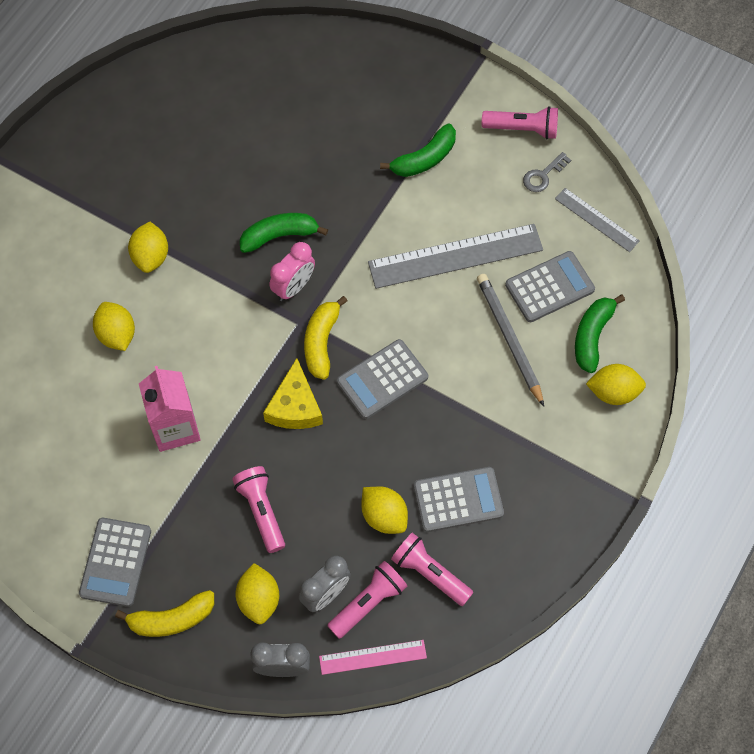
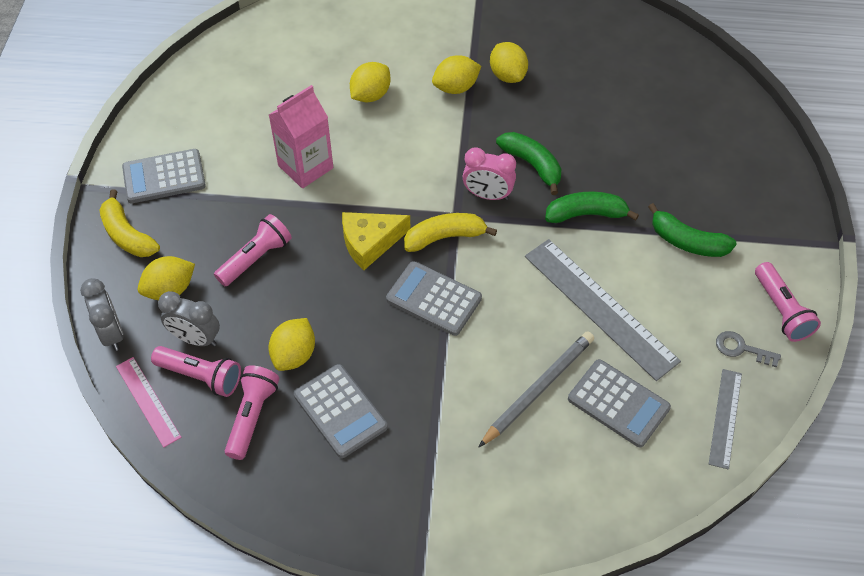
camera: 65 degrees right, 10 degrees down
green banana [575,295,625,373] -> green banana moved to [545,192,639,223]
yellow lemon [586,364,646,405] -> yellow lemon moved to [490,42,528,83]

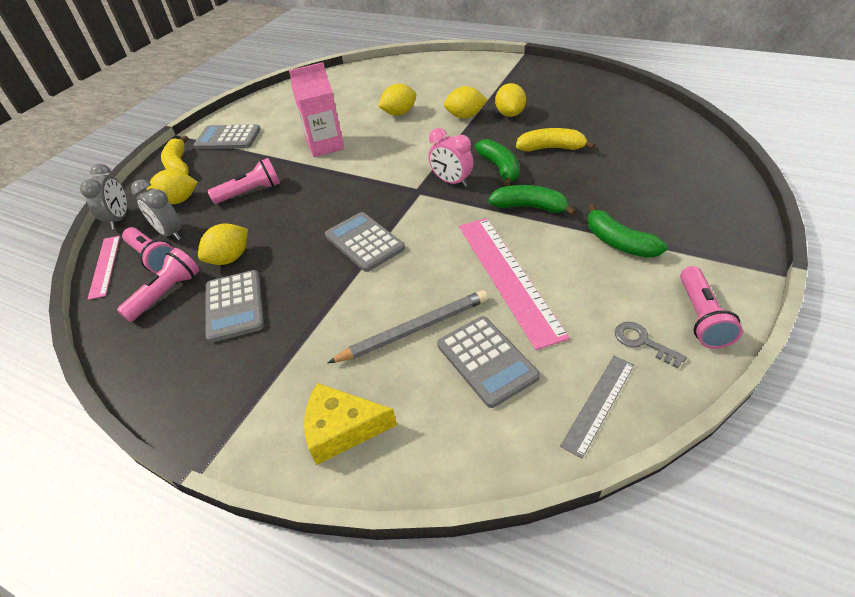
camera: 25 degrees right, 10 degrees down
yellow cheese [342,212,411,270] -> yellow cheese moved to [304,383,397,465]
yellow banana [404,213,497,252] -> yellow banana moved to [516,128,595,152]
grey ruler [525,239,681,381] -> pink ruler [459,218,570,350]

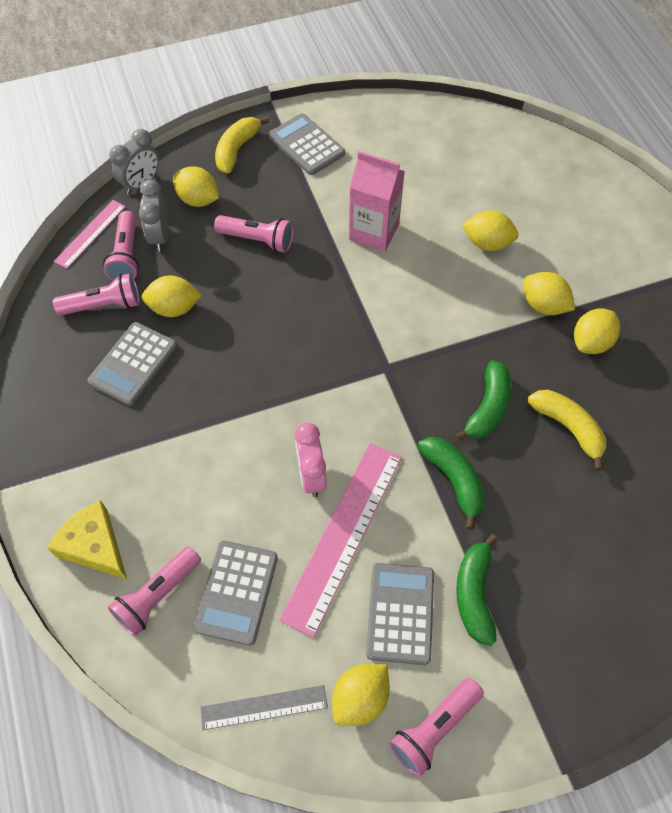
camera: 40 degrees right, 15 degrees up
grey calculator [325,212,405,272] -> grey calculator moved to [366,563,434,665]
grey pencil [328,290,488,363] -> none
pink clock [428,128,474,187] -> pink clock moved to [295,422,327,497]
grey key [615,322,687,368] -> yellow lemon [332,664,390,726]
none -> pink flashlight [108,546,201,636]

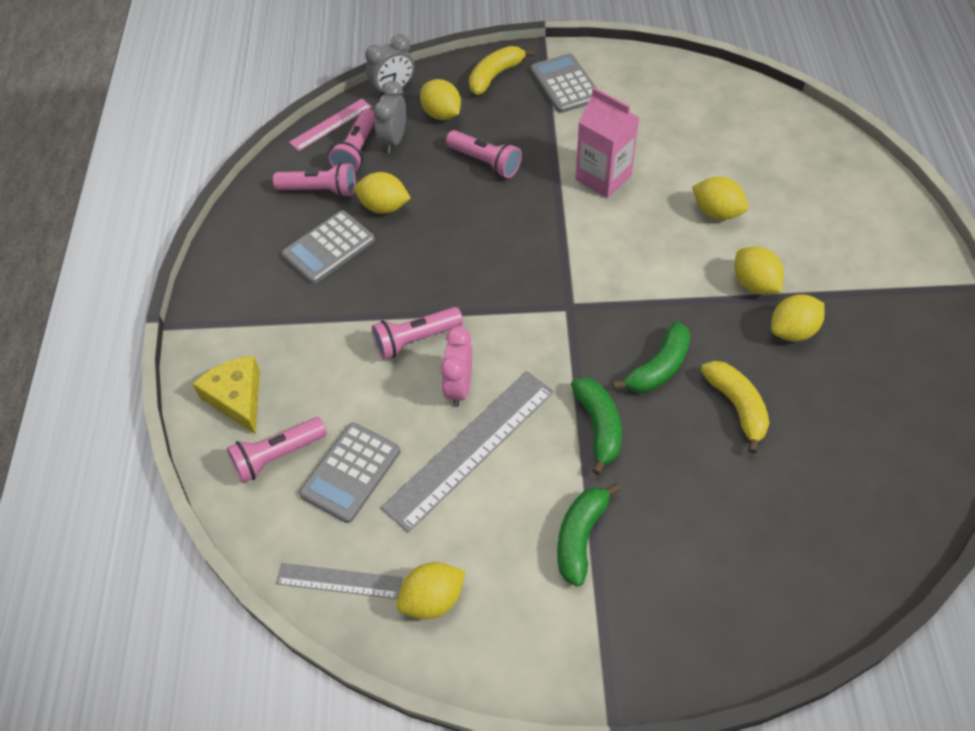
camera: 20 degrees right, 5 degrees down
pink ruler [279,443,402,638] -> grey ruler [381,371,554,532]
grey calculator [366,563,434,665] -> none
pink flashlight [389,678,484,777] -> pink flashlight moved to [372,307,463,359]

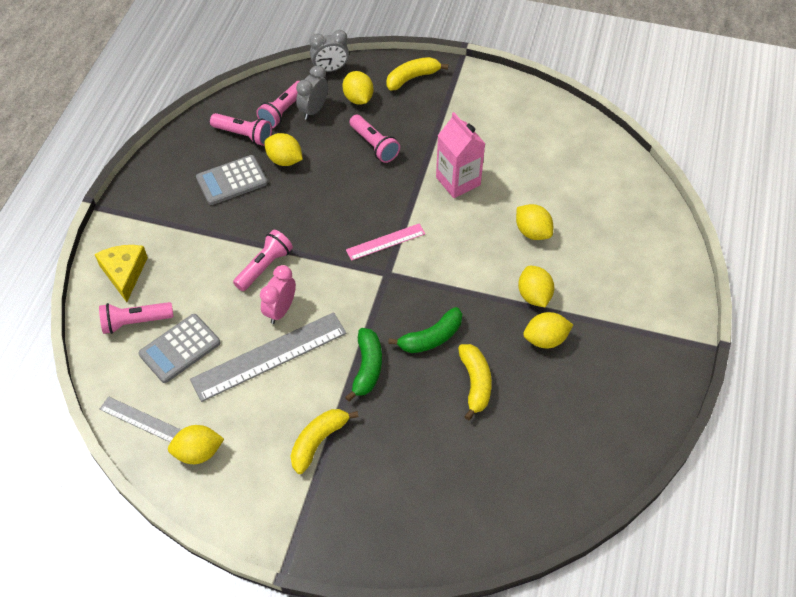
camera: 15 degrees right, 0 degrees up
pink ruler [289,99,372,151] -> pink ruler moved to [346,224,425,261]
pink flashlight [372,307,463,359] -> pink flashlight turned 135 degrees clockwise [233,230,293,291]
grey calculator [530,53,596,113] -> none
green banana [557,483,621,587] -> yellow banana [290,409,359,474]

